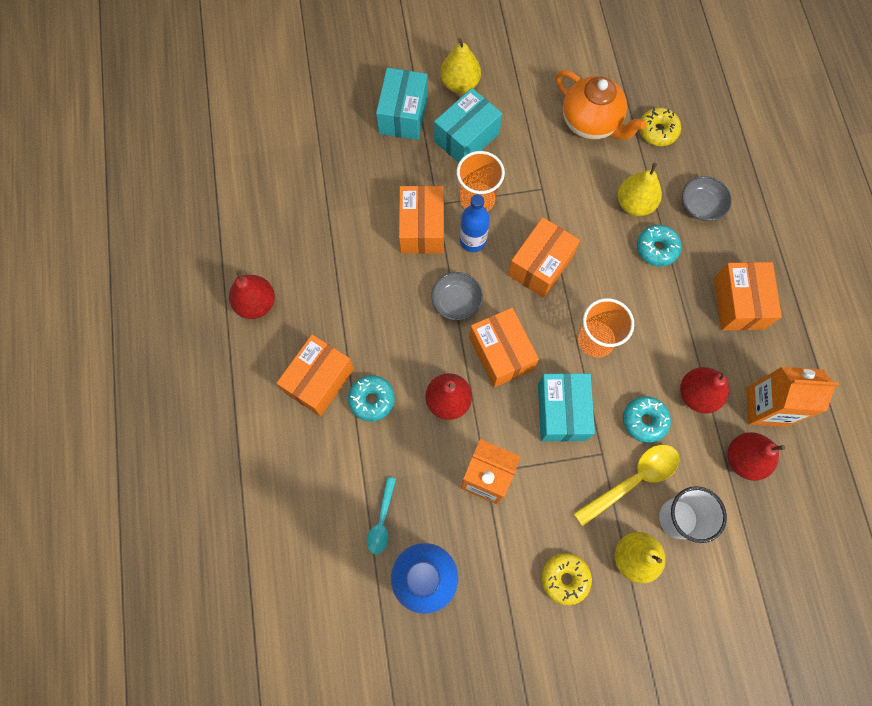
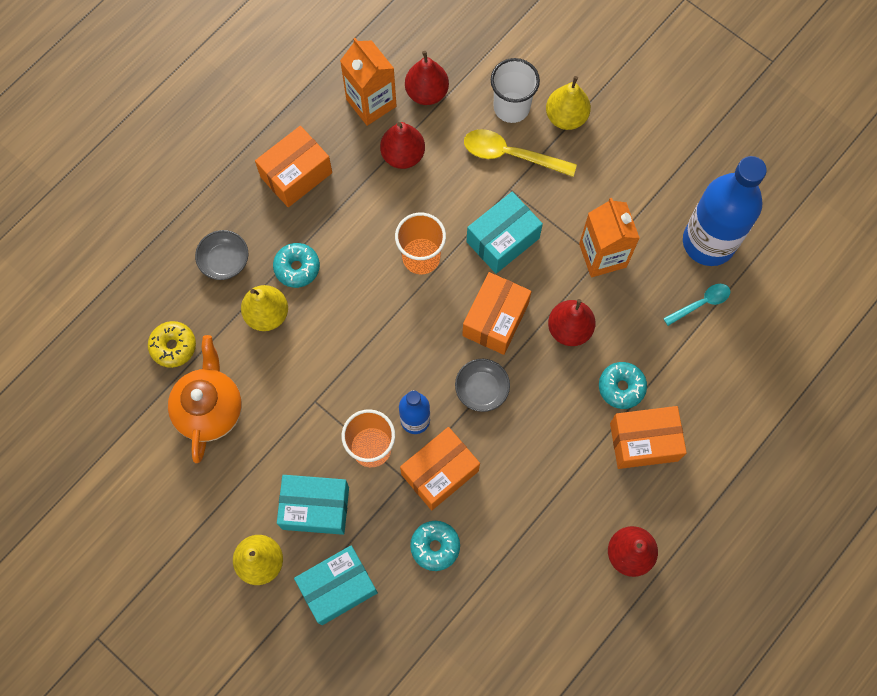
camera: 130 degrees left, 0 degrees up
orange box [508,217,580,298] -> none
yellow donut [541,553,592,605] -> none
turquoise donut [623,396,671,443] -> turquoise donut moved to [410,521,460,571]

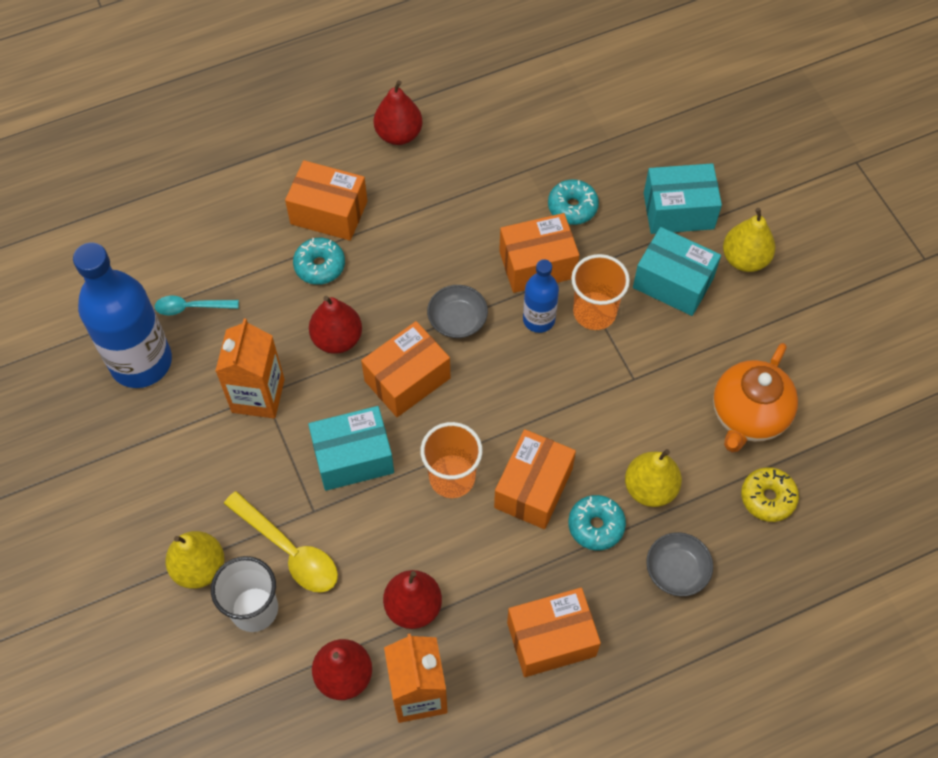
camera: 155 degrees left, 10 degrees down
none -> orange box [494,429,576,529]

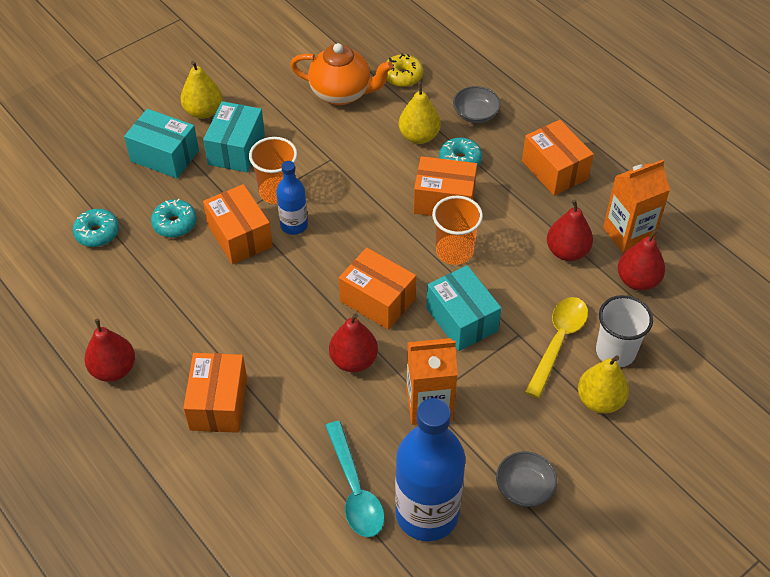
camera: 105 degrees left, 10 degrees down
turquoise spoon [155,296,239,315] -> turquoise spoon [325,421,385,537], size x1.62
turquoise donut [293,238,345,285] -> turquoise donut moved to [73,209,119,247]
grey bowl [427,285,488,338] -> grey bowl moved to [496,451,557,507]
turquoise box [644,163,722,234] -> turquoise box turned 45 degrees counterclockwise [124,109,199,178]

